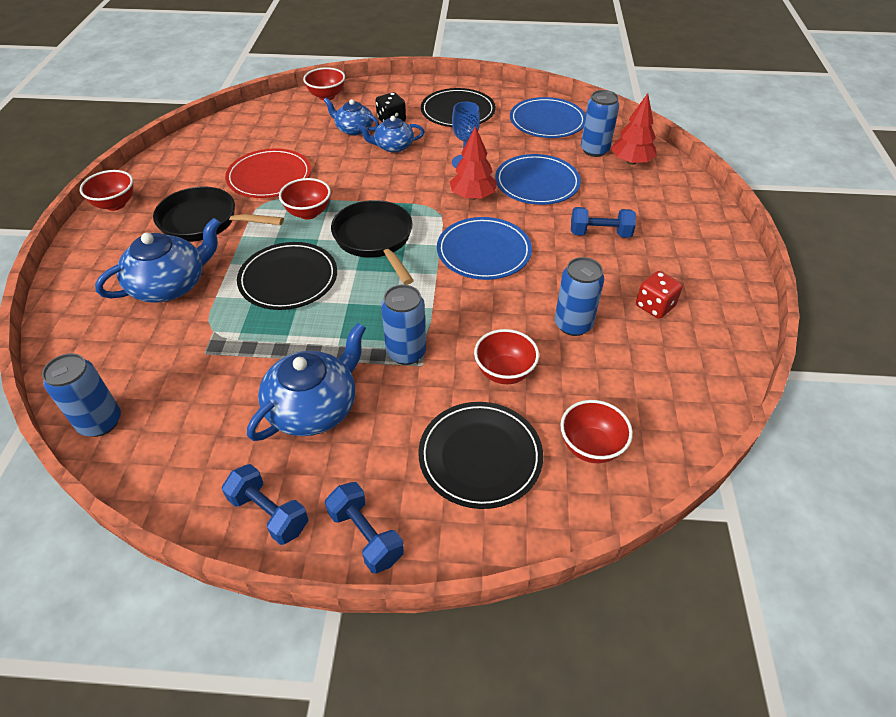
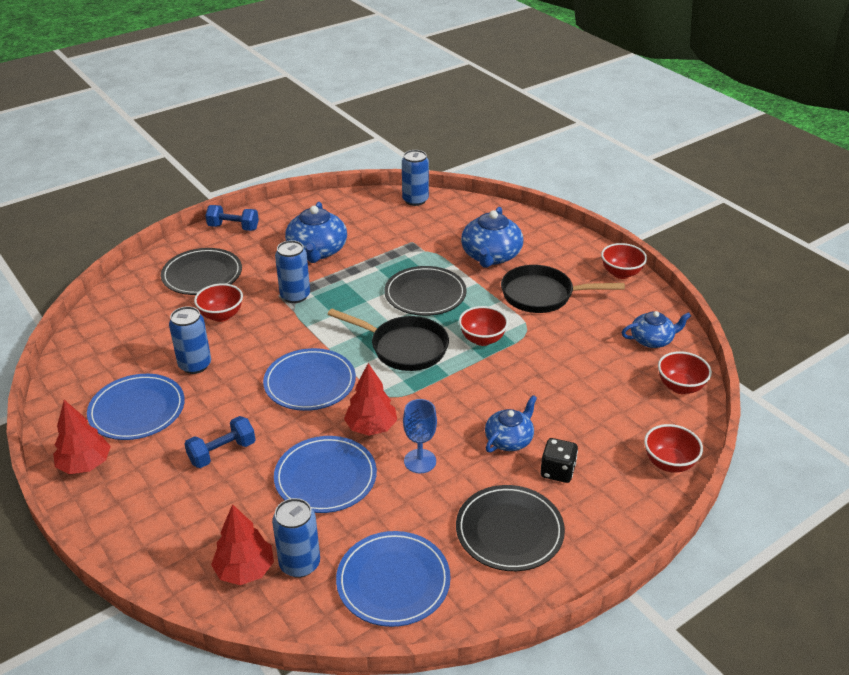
camera: 140 degrees right, 10 degrees down
black pan [153,187,284,242] -> black pan turned 150 degrees counterclockwise [501,265,625,313]
blue dumbbell [222,464,308,545] -> none
red plate [225,148,311,198] -> none
blue teapot [324,98,379,136] -> blue teapot moved to [622,311,691,348]
red bowl [560,400,633,463] -> red bowl moved to [658,351,712,394]
red dice [636,271,683,319] -> blue plate [87,374,185,440]
none -> red tree [53,400,111,474]

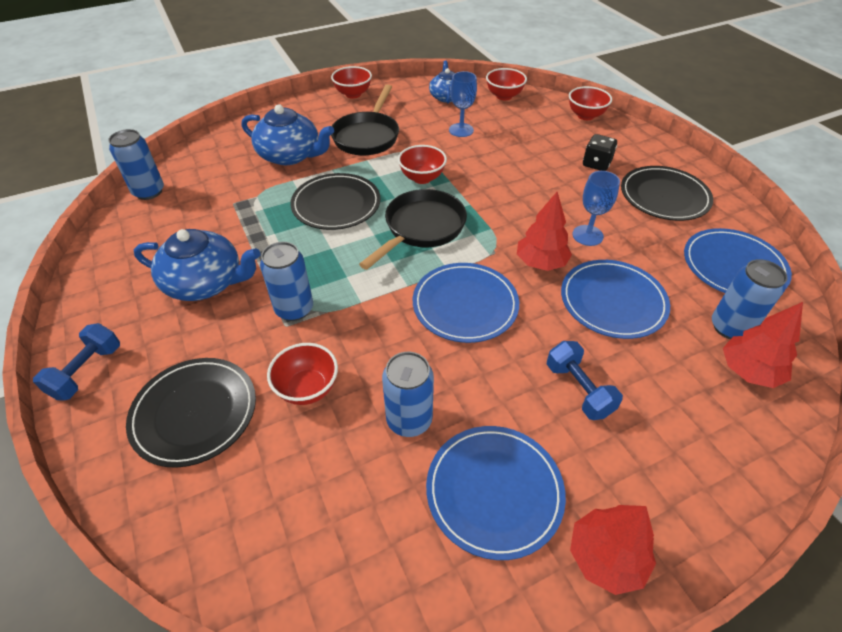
camera: 80 degrees left, 10 degrees up
blue teapot [485,395,537,452] -> none
none -> blue goblet [449,71,477,137]

